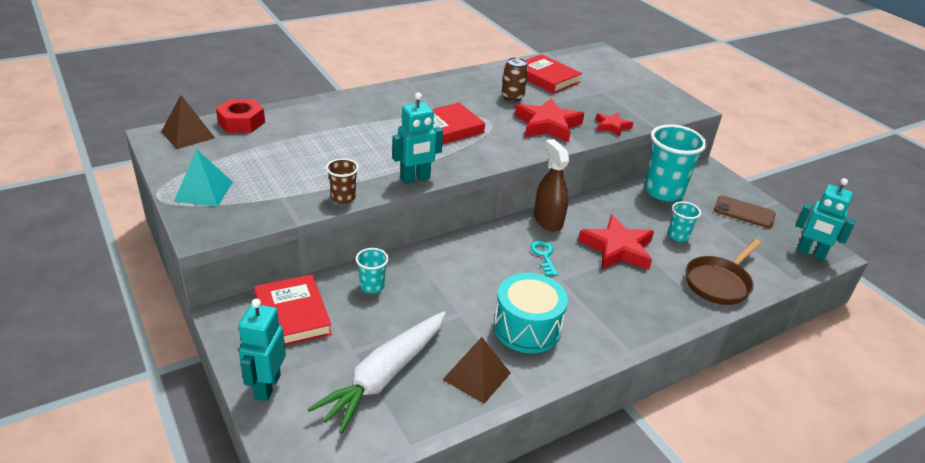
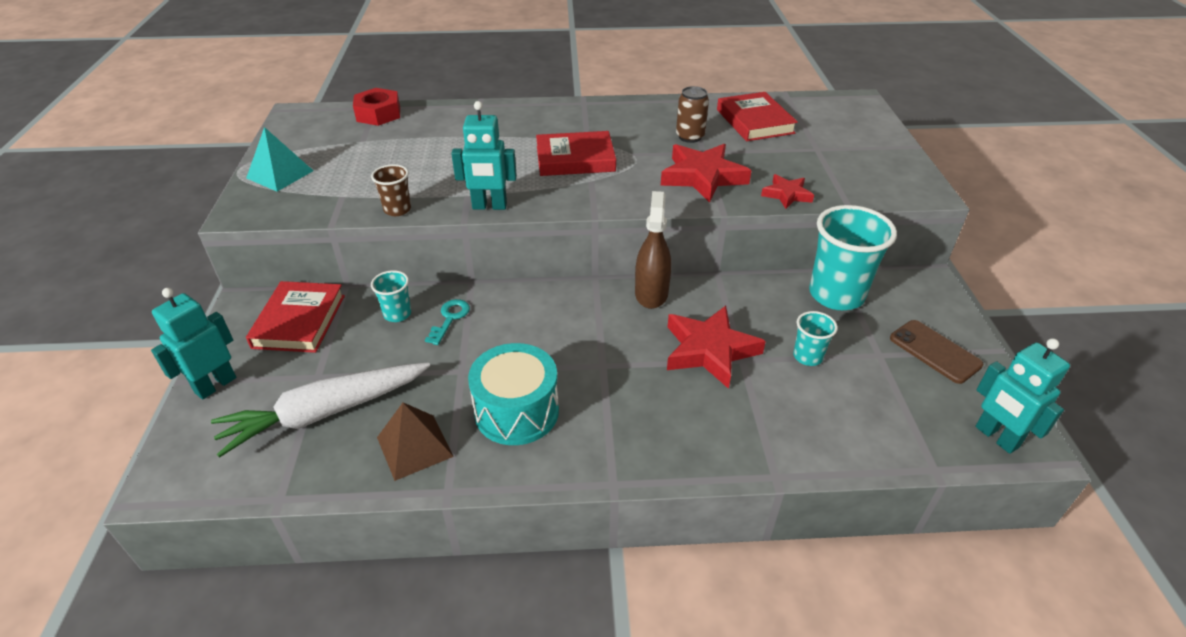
camera: 30 degrees right, 5 degrees up
brown pyramid [161,95,215,149] -> none
turquoise key [530,240,558,276] -> turquoise key moved to [425,299,470,345]
brown pan [686,239,761,305] -> none

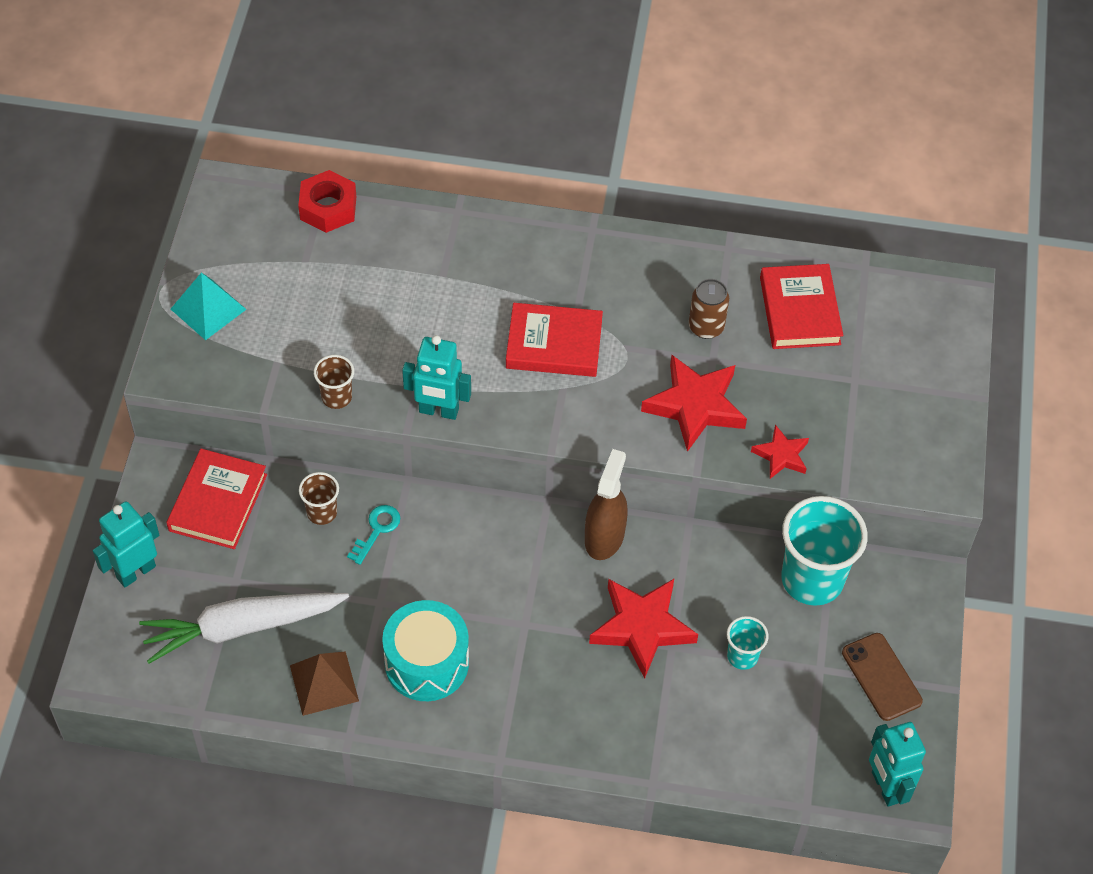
camera: 10 degrees right, 15 degrees up
turquoise cup [371,270,411,322] -> brown cup [299,472,339,525]

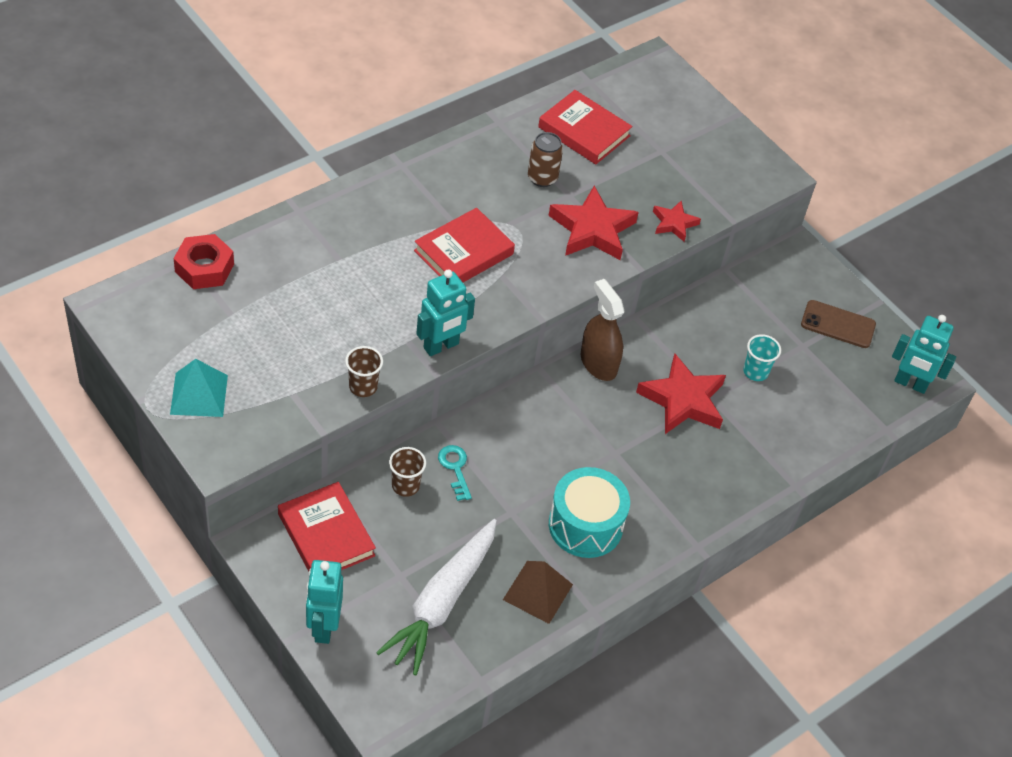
camera: 50 degrees left, 5 degrees down
turquoise cup [781,496,868,606] -> none

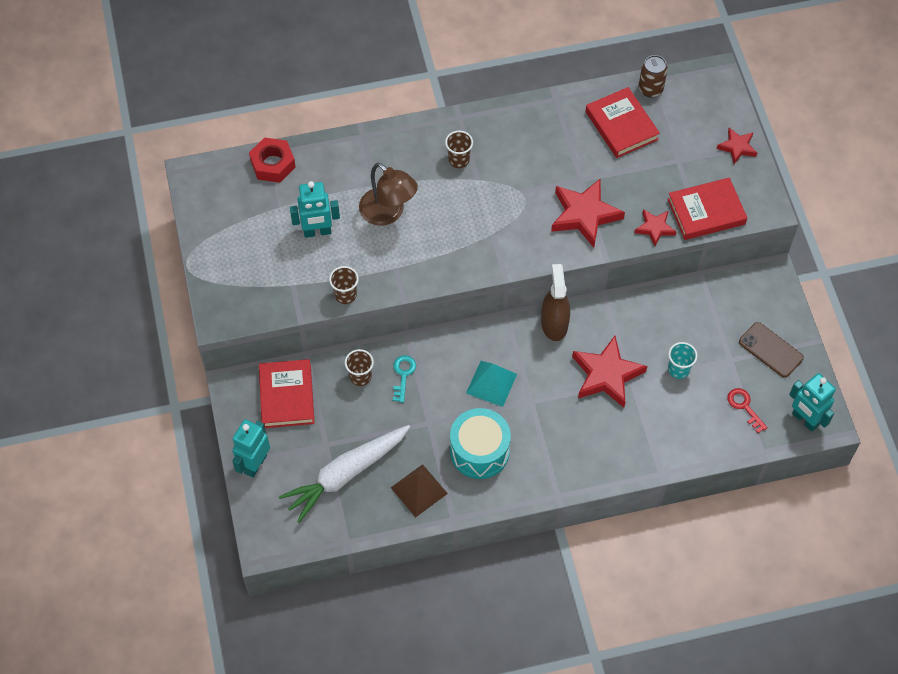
camera: 30 degrees right, 10 degrees up
turquoise pyramid [170,359,228,417] -> turquoise pyramid moved to [466,361,517,407]
red book [414,208,515,282] -> red book moved to [667,178,747,240]
turquoise robot [416,269,475,356] -> turquoise robot moved to [290,181,340,238]
brown can [528,132,563,187] -> brown can moved to [639,55,668,98]
none -> brown lamp [359,162,418,226]
none -> brown cup [445,131,473,168]
none -> red star [717,128,757,164]
none -> red key [727,388,768,433]

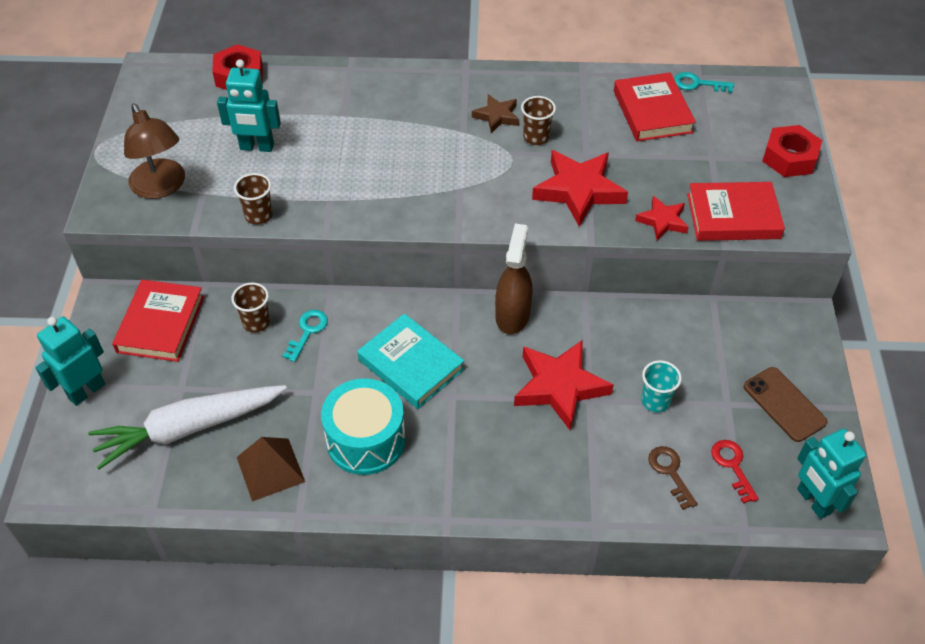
camera: 15 degrees right, 10 degrees down
brown lamp [359,162,418,226] -> brown lamp moved to [124,103,185,199]
brown cup [445,131,473,168] -> brown cup moved to [521,96,556,145]
turquoise pyramid [466,361,517,407] -> turquoise book [357,314,464,409]
brown can [639,55,668,98] -> turquoise key [674,72,734,93]
red star [717,128,757,164] -> red nut [762,125,822,177]
none -> brown star [472,94,519,133]
none -> brown key [648,446,698,510]

